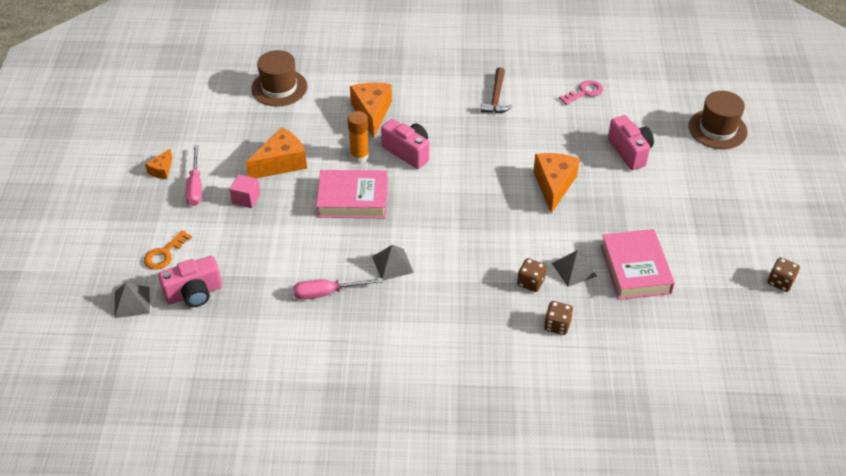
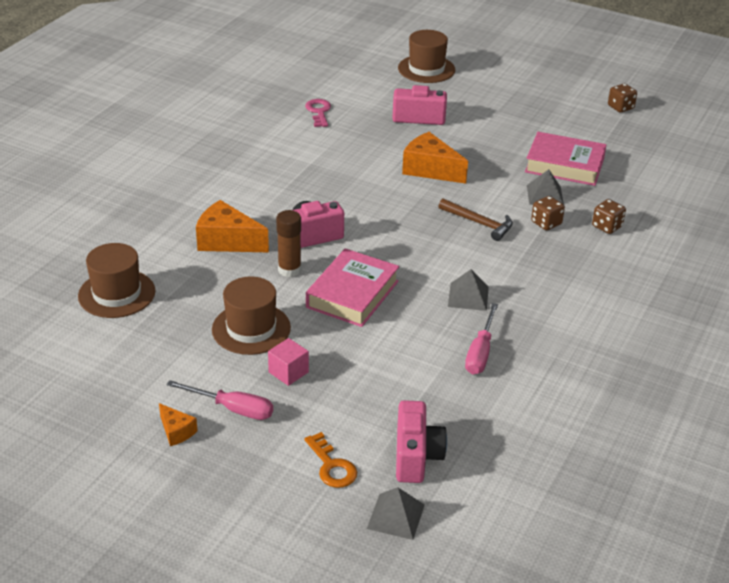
camera: 65 degrees left, 10 degrees down
orange cheese [246,127,307,178] -> brown hat [212,276,291,355]
orange glue stick [347,111,369,163] -> brown glue stick [276,210,301,277]
brown hammer [481,67,512,113] -> brown hammer moved to [439,199,513,241]

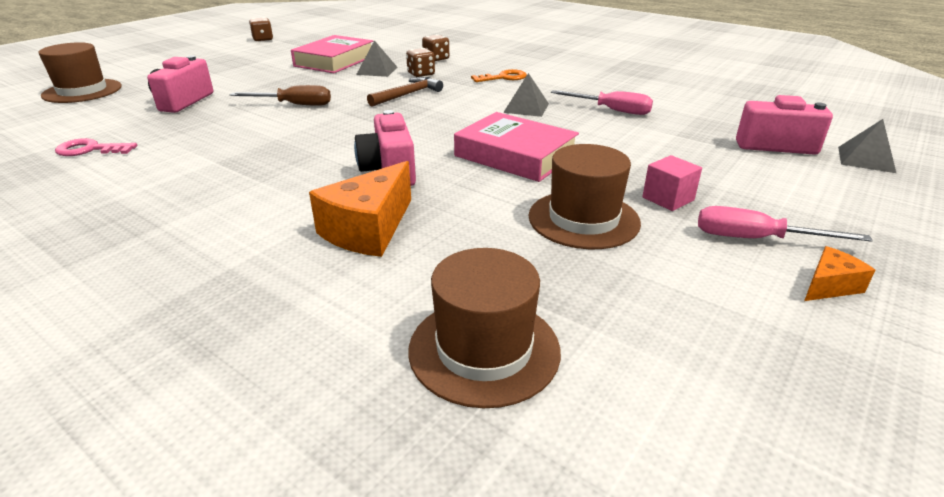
camera: 80 degrees left, 5 degrees down
pink screwdriver [167,380,273,420] -> pink screwdriver turned 105 degrees counterclockwise [698,206,873,242]
brown glue stick [276,210,301,277] -> none
orange key [304,432,357,488] -> orange key moved to [471,69,527,82]
orange cheese [402,132,468,184] -> brown screwdriver [230,85,331,106]

